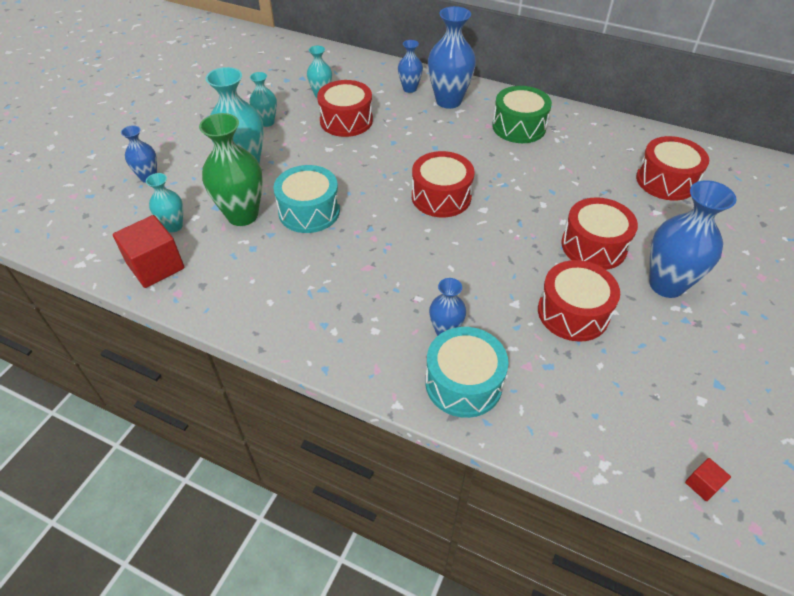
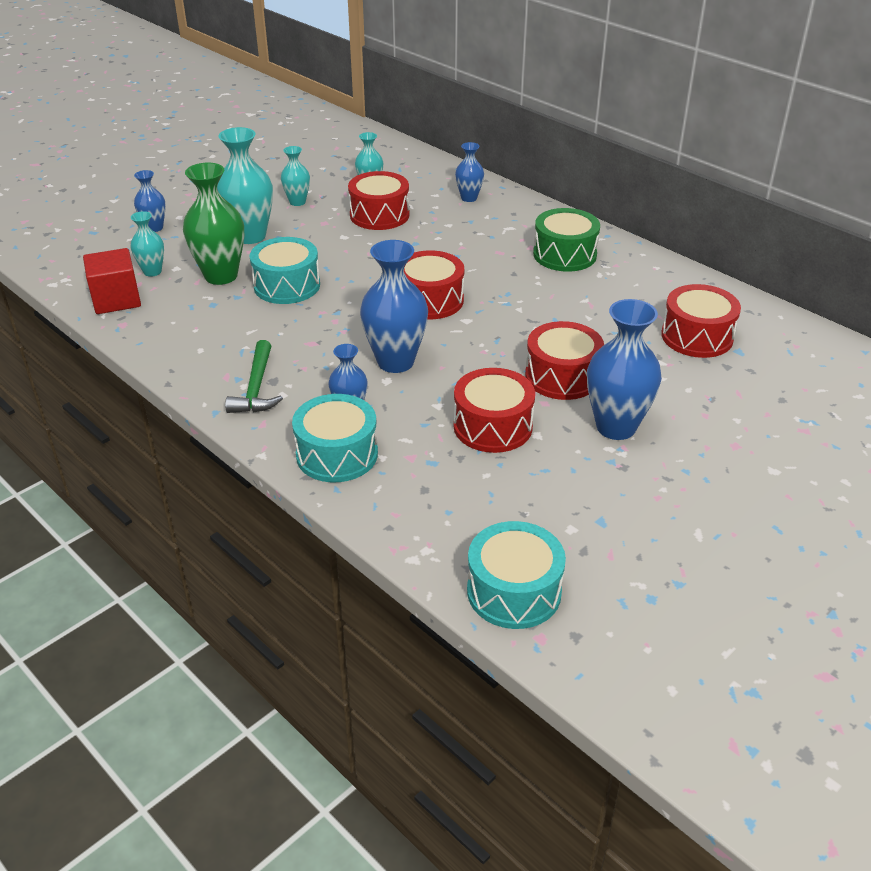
camera: 20 degrees right, 10 degrees down
blue vase [428,6,476,109] -> blue vase moved to [360,240,428,373]
red cube [685,458,731,501] -> turquoise drum [467,521,566,629]
none -> green hammer [225,340,283,413]

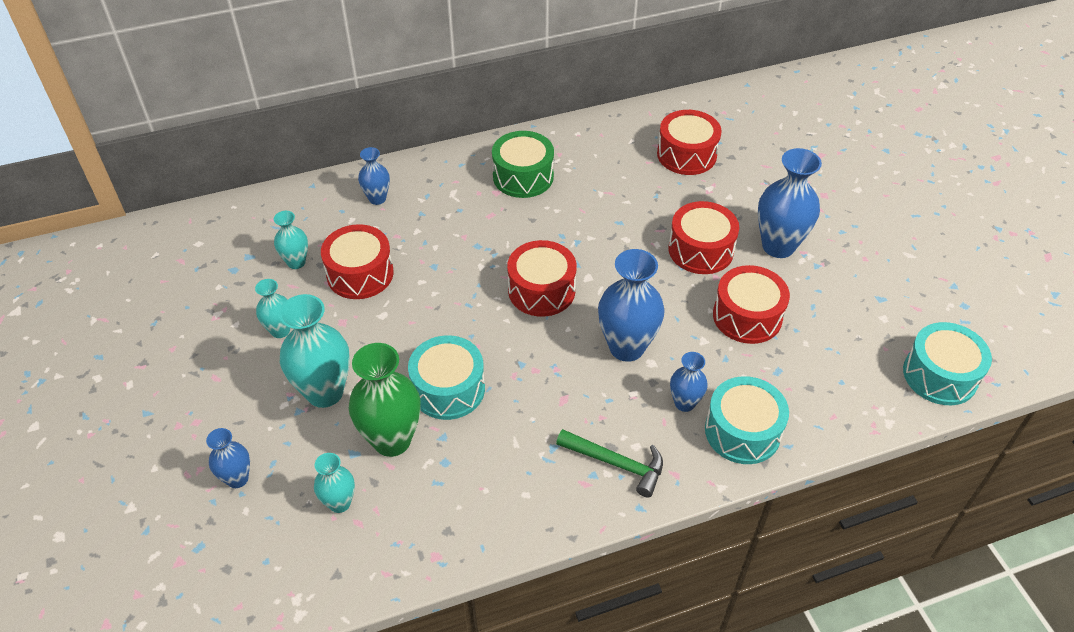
camera: 65 degrees left, 10 degrees up
red cube [83,248,141,314] -> none

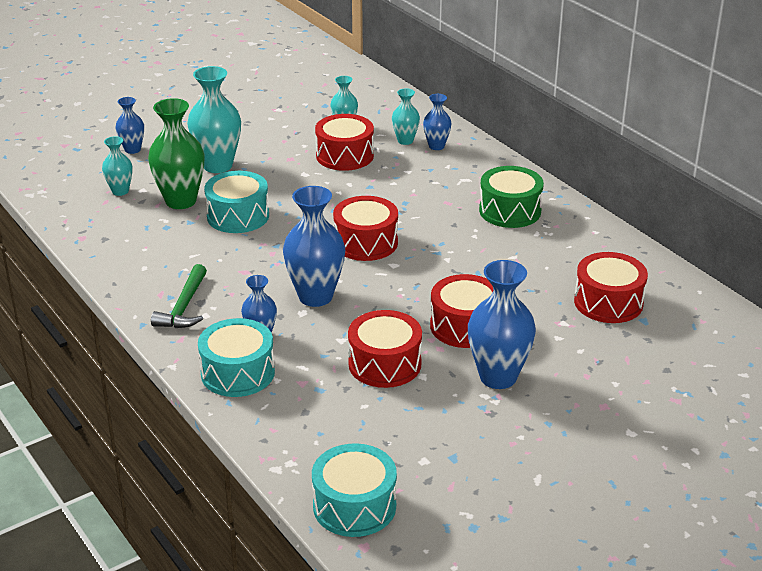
camera: 75 degrees right, 15 degrees down
turquoise vase [255,279,290,338] -> turquoise vase moved to [392,88,420,145]

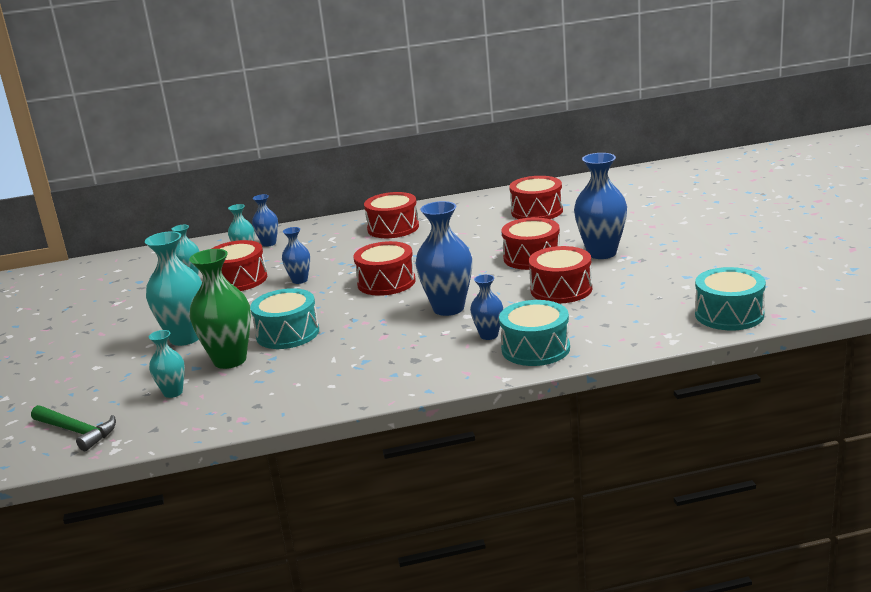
camera: 65 degrees left, 10 degrees down
blue vase [116,97,144,154] -> blue vase moved to [282,227,310,284]
green hammer [151,264,207,328] -> green hammer moved to [31,405,116,451]
green drum [479,166,544,228] -> red drum [364,192,419,238]

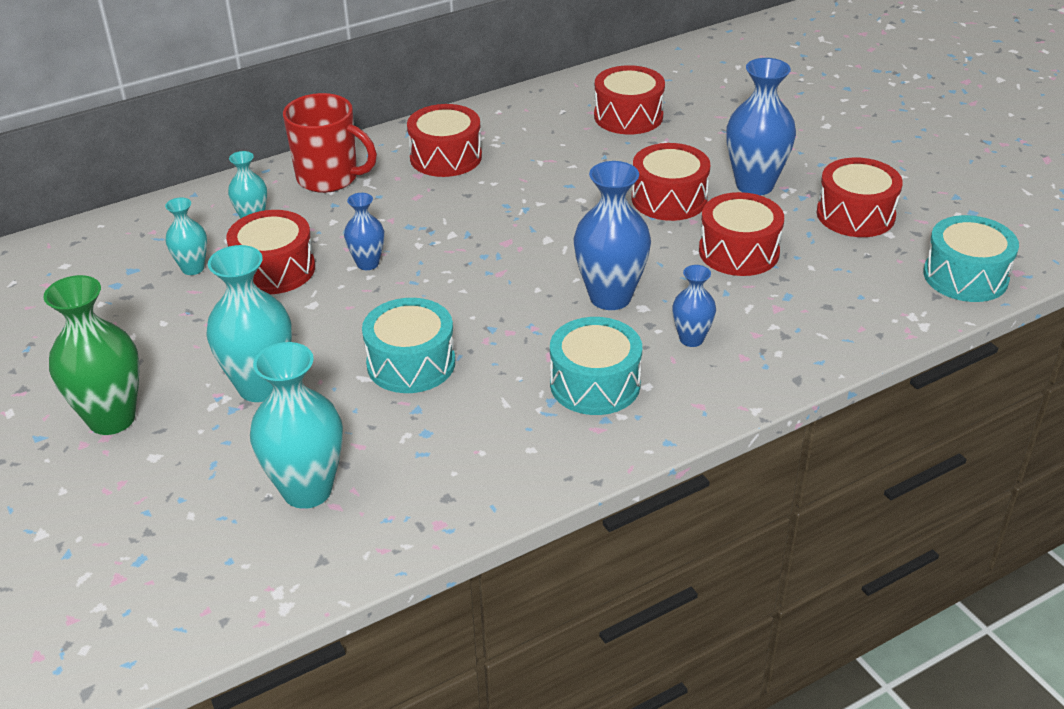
camera: 20 degrees left, 15 degrees up
green hammer [31,405,116,451] -> none
turquoise vase [149,330,185,398] -> turquoise vase [250,342,343,509], size x1.82
green vase [189,249,251,369] -> green vase moved to [43,275,140,435]
blue vase [252,194,278,247] -> none
red drum [353,241,416,296] -> red drum moved to [817,158,903,237]
turquoise drum [499,300,570,366] -> turquoise drum moved to [550,317,642,415]
none -> red mug [283,93,377,193]

